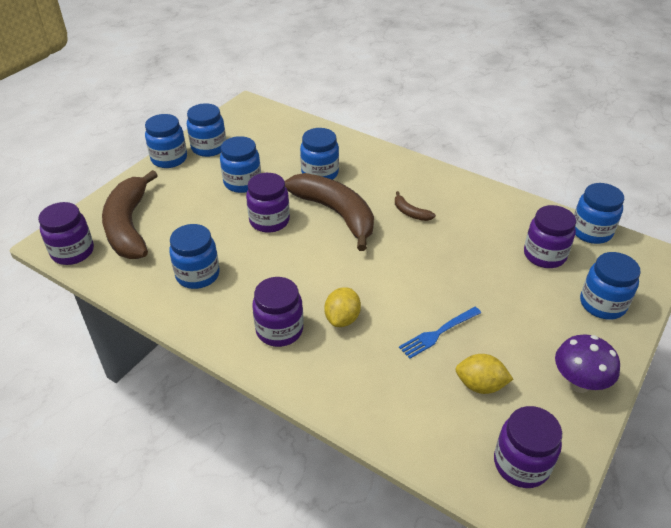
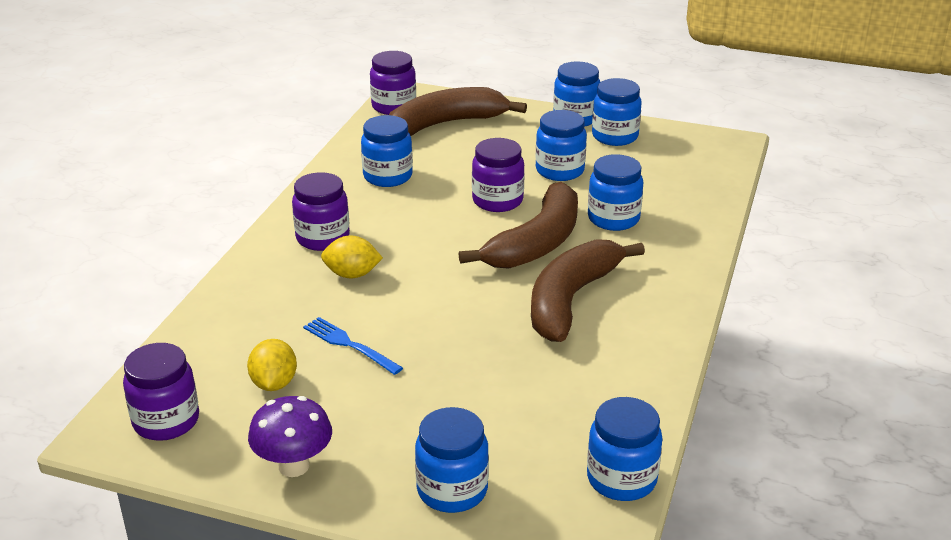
camera: 75 degrees right, 10 degrees down
brown banana [395,191,436,221] -> brown banana [531,239,645,342], size x2.42
purple jar [524,205,576,268] -> none

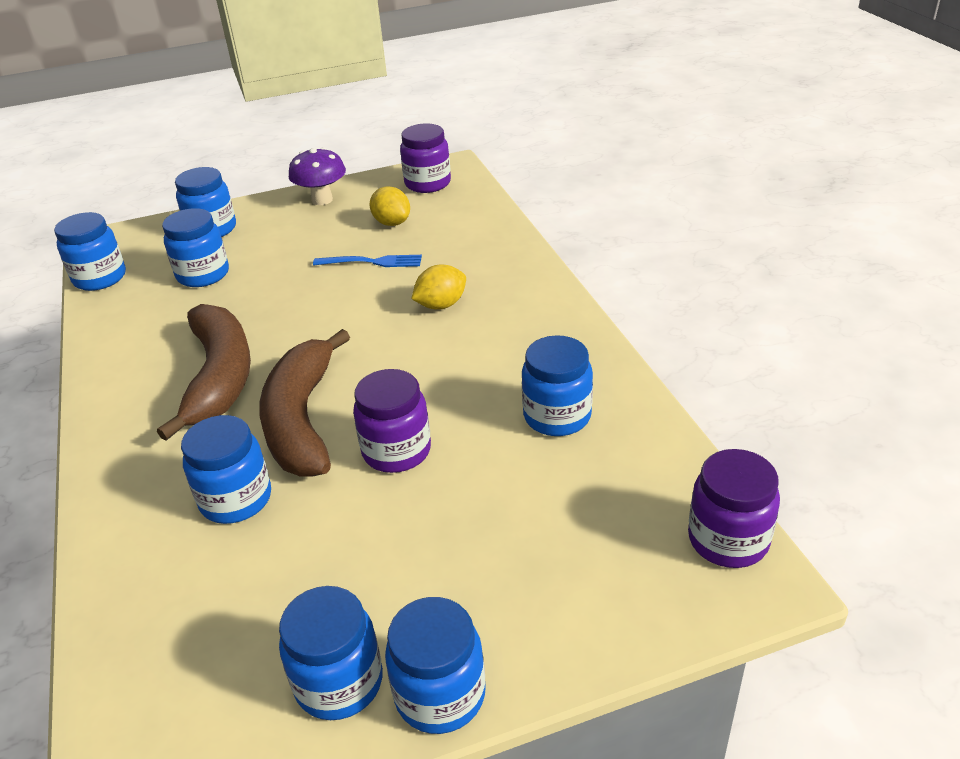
camera: 145 degrees right, 5 degrees up
purple jar [292,172,350,251] -> none
brown banana [389,87,527,136] -> none
blue jar [535,110,587,181] -> blue jar moved to [162,208,229,287]

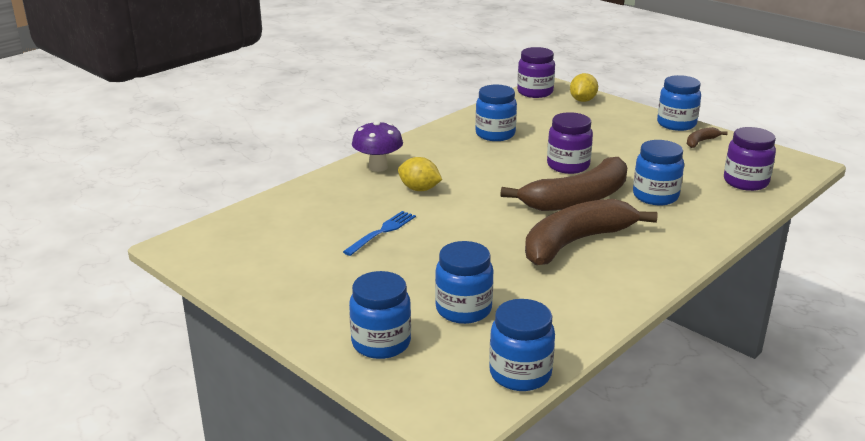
camera: 120 degrees left, 10 degrees down
blue jar [279,586,383,720] -> brown banana [687,127,728,148]
purple mushroom [289,147,346,205] -> purple mushroom moved to [352,121,403,172]
blue fork [313,255,422,267] -> blue fork turned 60 degrees clockwise [343,211,416,256]
yellow lemon [370,186,410,226] -> yellow lemon moved to [570,73,598,102]
purple jar [400,124,451,193] -> purple jar moved to [724,127,776,191]

